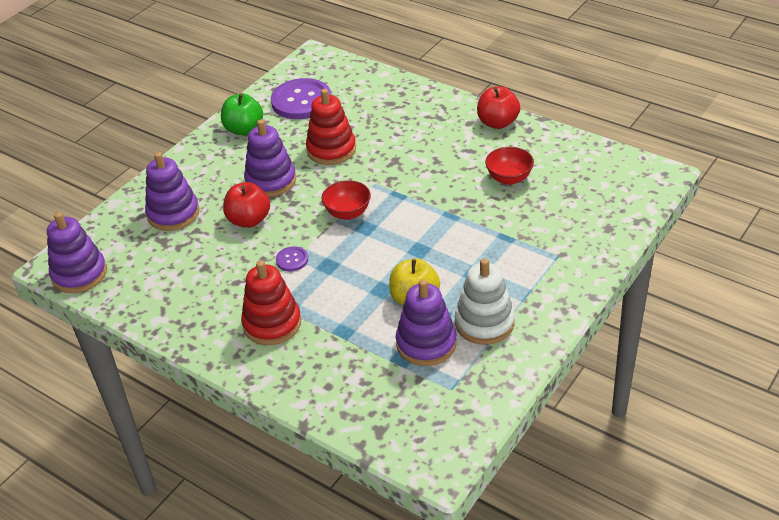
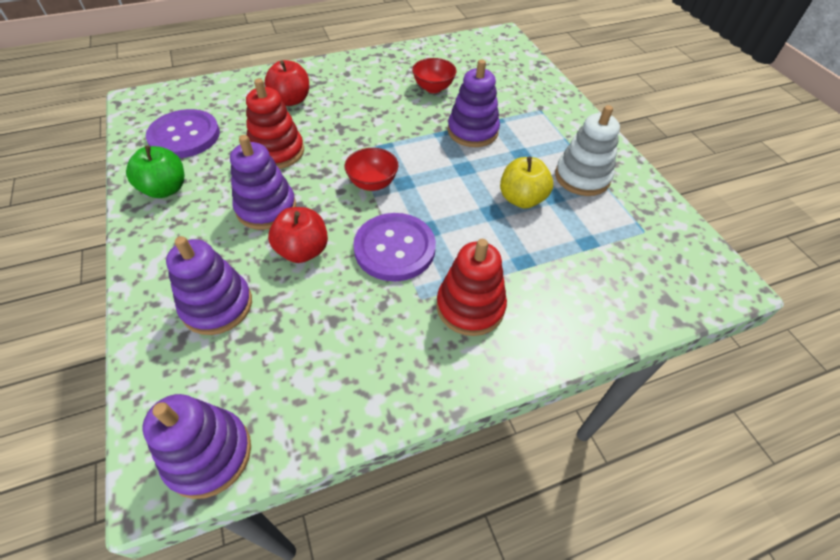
camera: 60 degrees left, 10 degrees up
purple button [276,246,308,271] -> purple button [353,213,436,281], size x2.21
purple stacking toy [396,279,457,366] -> purple stacking toy moved to [447,60,500,147]
red apple [477,86,520,129] -> red apple moved to [265,60,309,106]

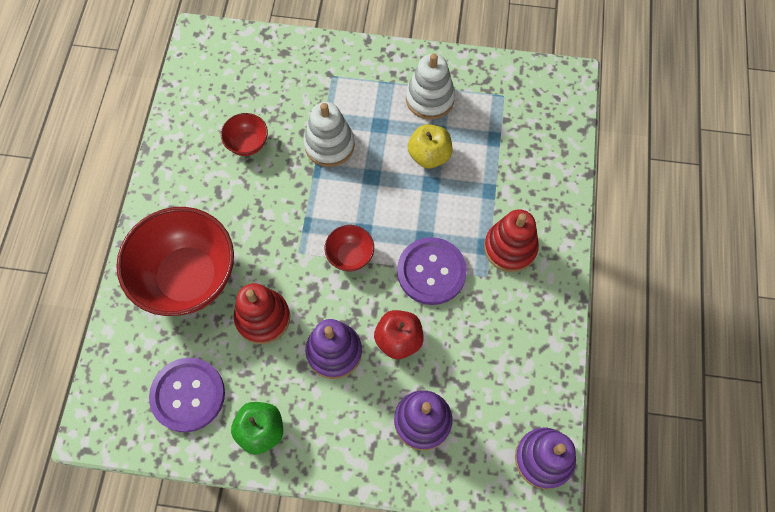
camera: 60 degrees left, 15 degrees up
red apple [265,60,309,106] -> red bowl [116,207,234,316]
purple stacking toy [447,60,500,147] -> white stacking toy [304,102,355,167]

